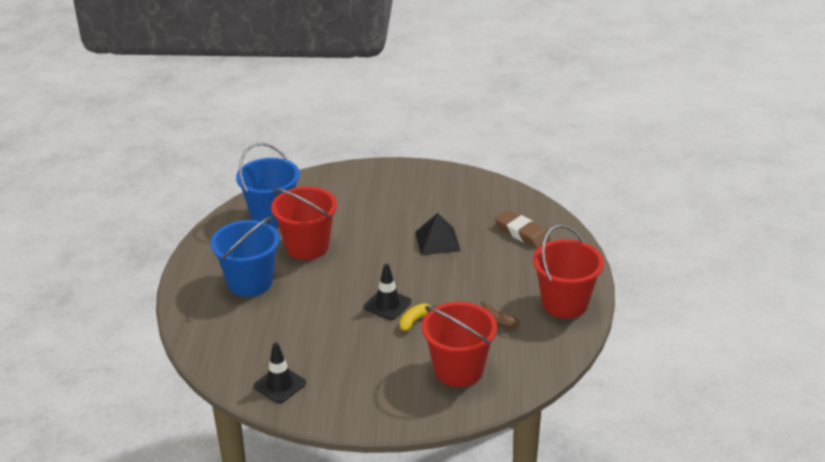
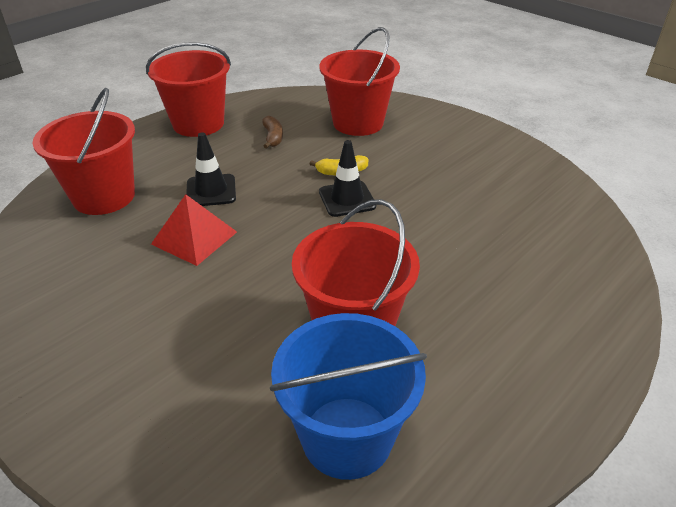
camera: 140 degrees left, 5 degrees up
blue bucket [211,216,279,297] -> none
black traffic cone [254,342,306,403] -> black traffic cone moved to [186,132,236,206]
black pyramid [415,213,461,255] -> red pyramid [151,194,237,266]
brown eraser [495,210,551,248] -> red bucket [32,88,135,215]

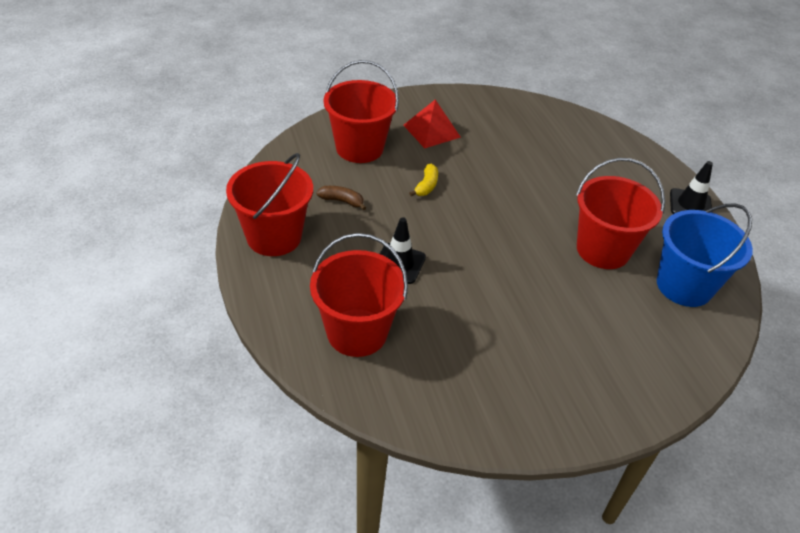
camera: 65 degrees left, 5 degrees up
red pyramid [151,194,237,266] -> red pyramid moved to [403,99,461,148]
black traffic cone [319,140,376,217] -> black traffic cone moved to [670,161,713,214]

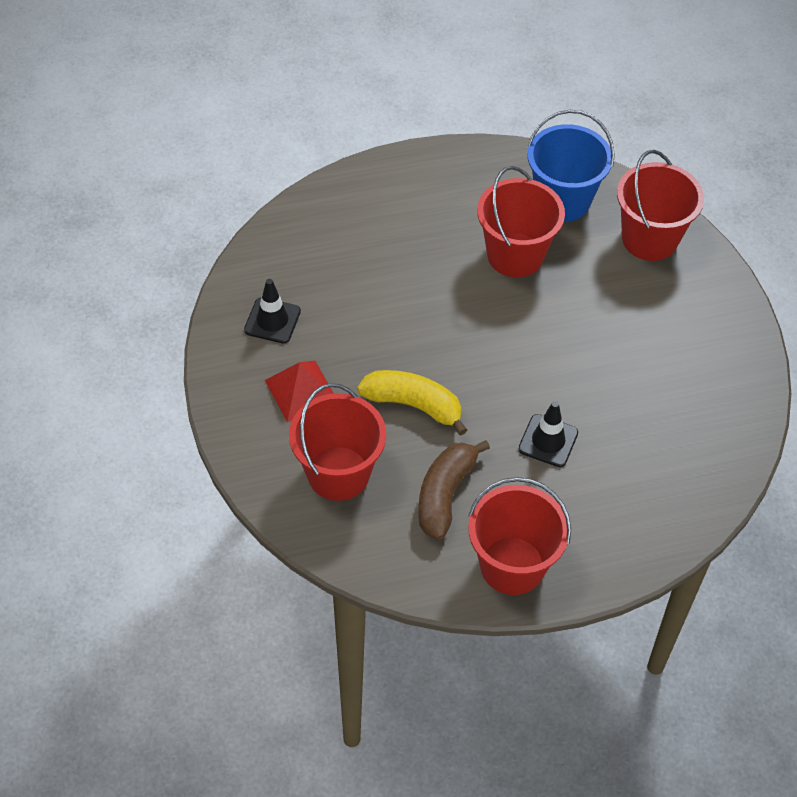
camera: 85 degrees left, 10 degrees up
red bucket [310,233,408,357] -> red bucket moved to [617,150,704,261]
brown banana [316,186,366,210] -> brown banana [418,440,490,540], size x1.86
yellow banana [409,164,438,196] -> yellow banana [357,370,467,436], size x1.86
black traffic cone [670,161,713,214] -> black traffic cone moved to [244,279,301,343]

